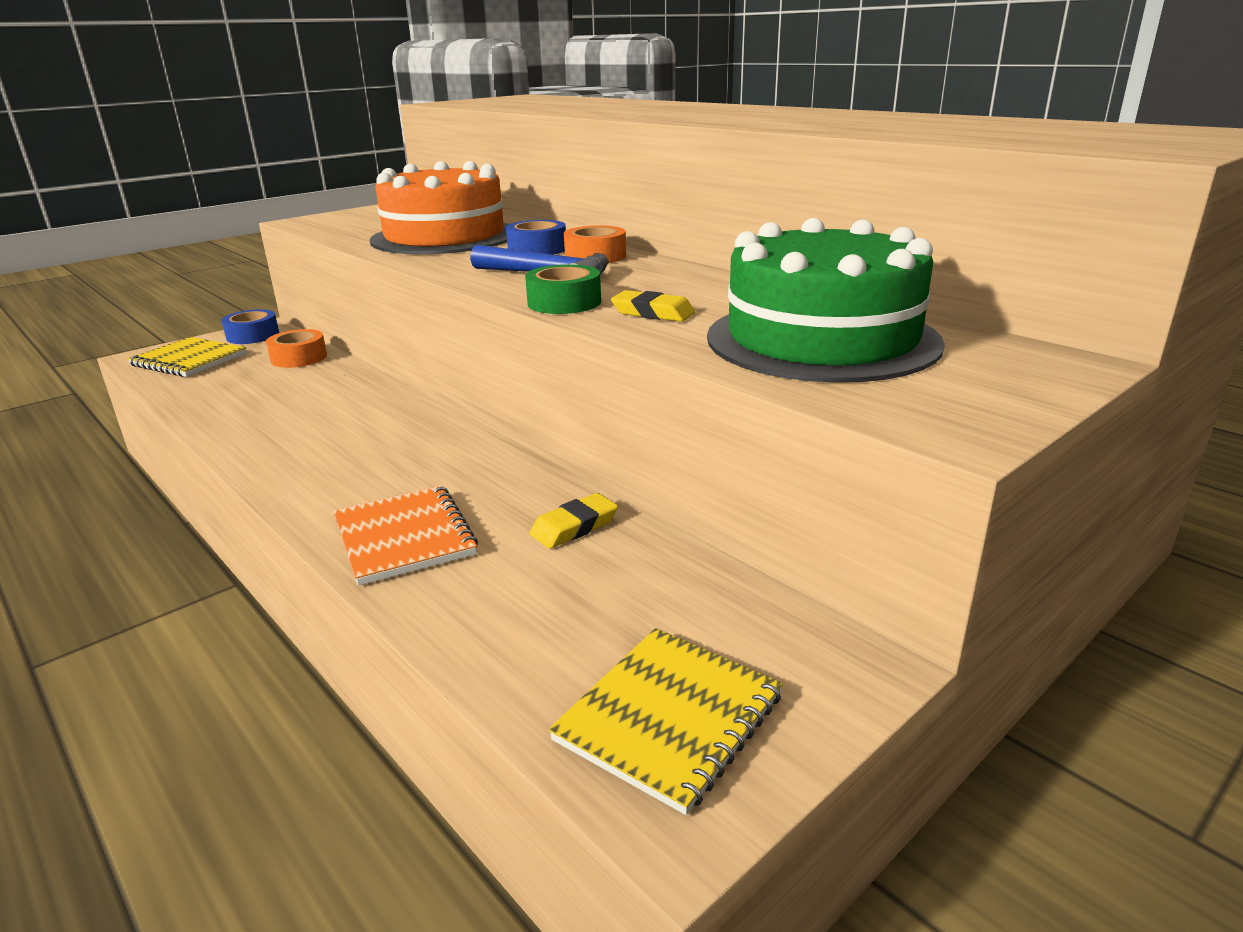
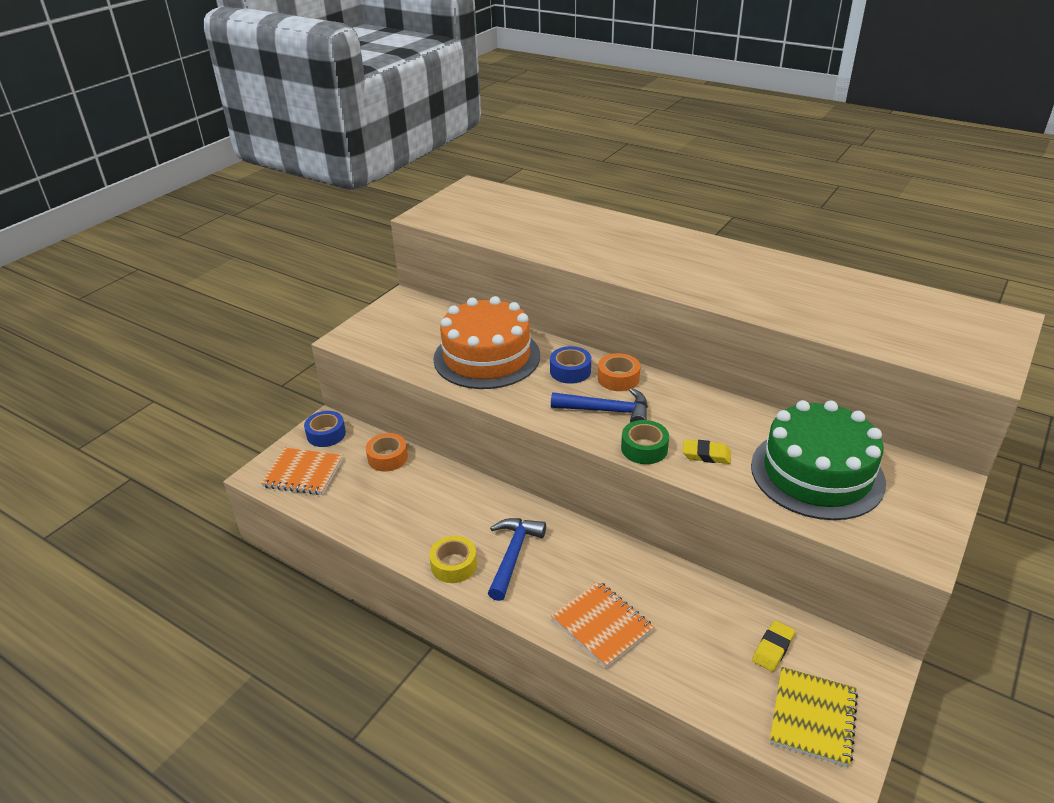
camera: 15 degrees left, 10 degrees up
yellow notebook [127,337,247,377] -> orange notebook [261,448,343,495]
yellow eraser [530,493,618,549] -> yellow eraser moved to [752,620,795,672]
none -> yellow tape [429,536,477,583]
none -> blue hammer [488,518,546,601]

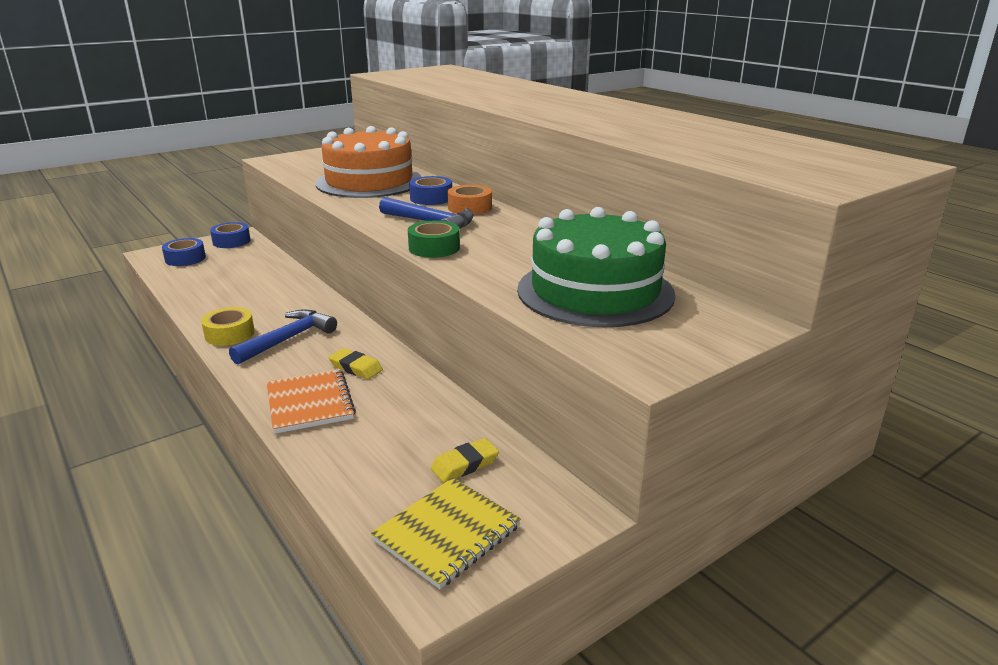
camera: 20 degrees right, 10 degrees down
orange notebook [261,448,343,495] -> blue tape [162,238,206,266]
orange tape [366,433,408,472] -> none
yellow eraser [683,439,731,464] -> yellow eraser moved to [328,348,383,379]

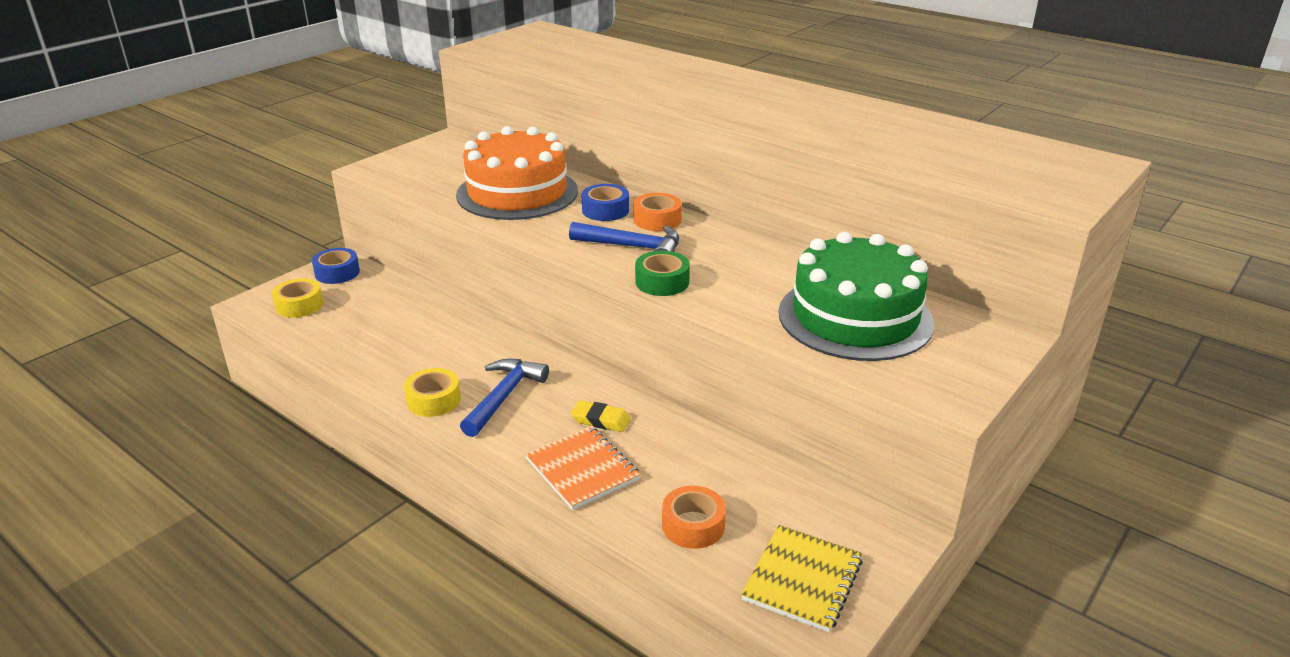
camera: 15 degrees left, 5 degrees up
blue tape [162,238,206,266] -> yellow tape [272,278,323,318]
yellow eraser [430,438,499,483] -> none
none -> orange tape [662,486,726,549]

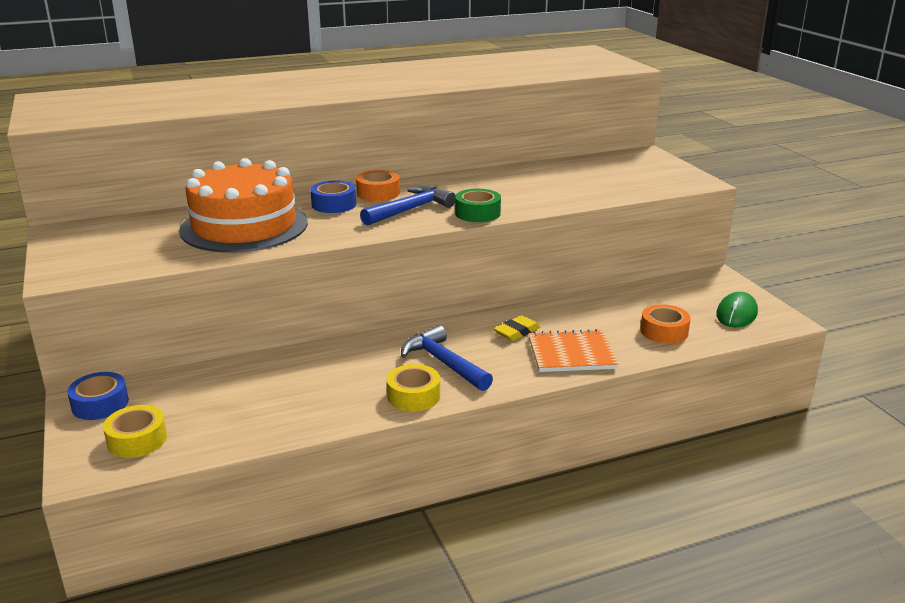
camera: 60 degrees left, 5 degrees down
yellow notebook [741,525,863,632] -> green mouse [716,292,758,327]
green cake [778,232,934,361] -> none

